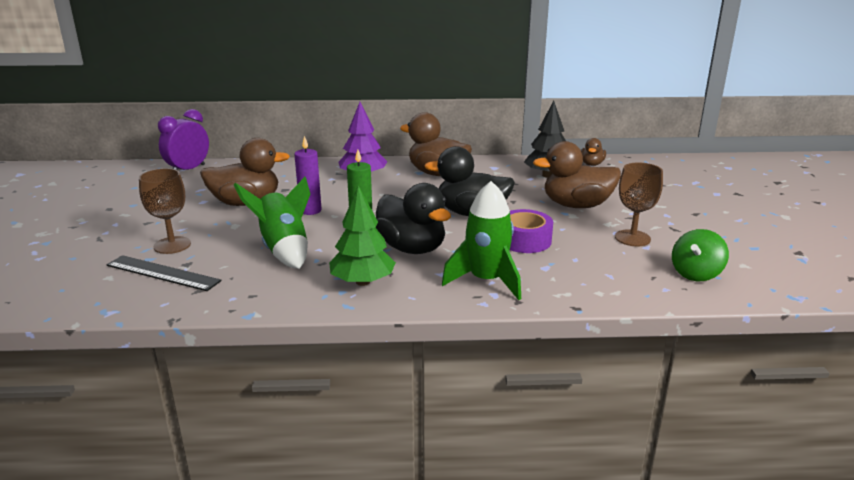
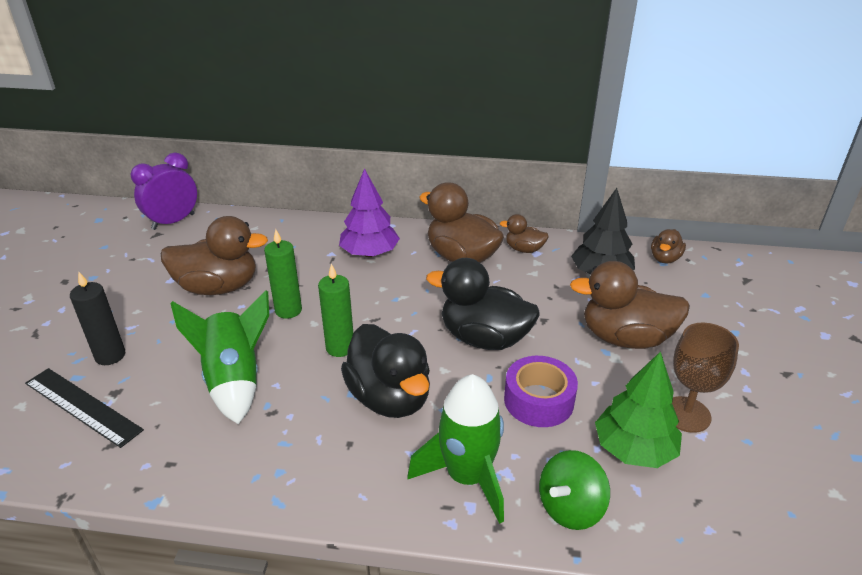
camera: 10 degrees right, 10 degrees up
brown goblet [139,168,191,254] -> black candle [70,272,125,365]
purple candle [294,136,322,215] -> green candle [264,229,302,319]
green tree [329,186,396,286] -> green tree moved to [595,351,682,468]
green spinning top [672,229,729,281] -> green spinning top moved to [539,450,610,530]
none -> brown duck [500,214,549,253]

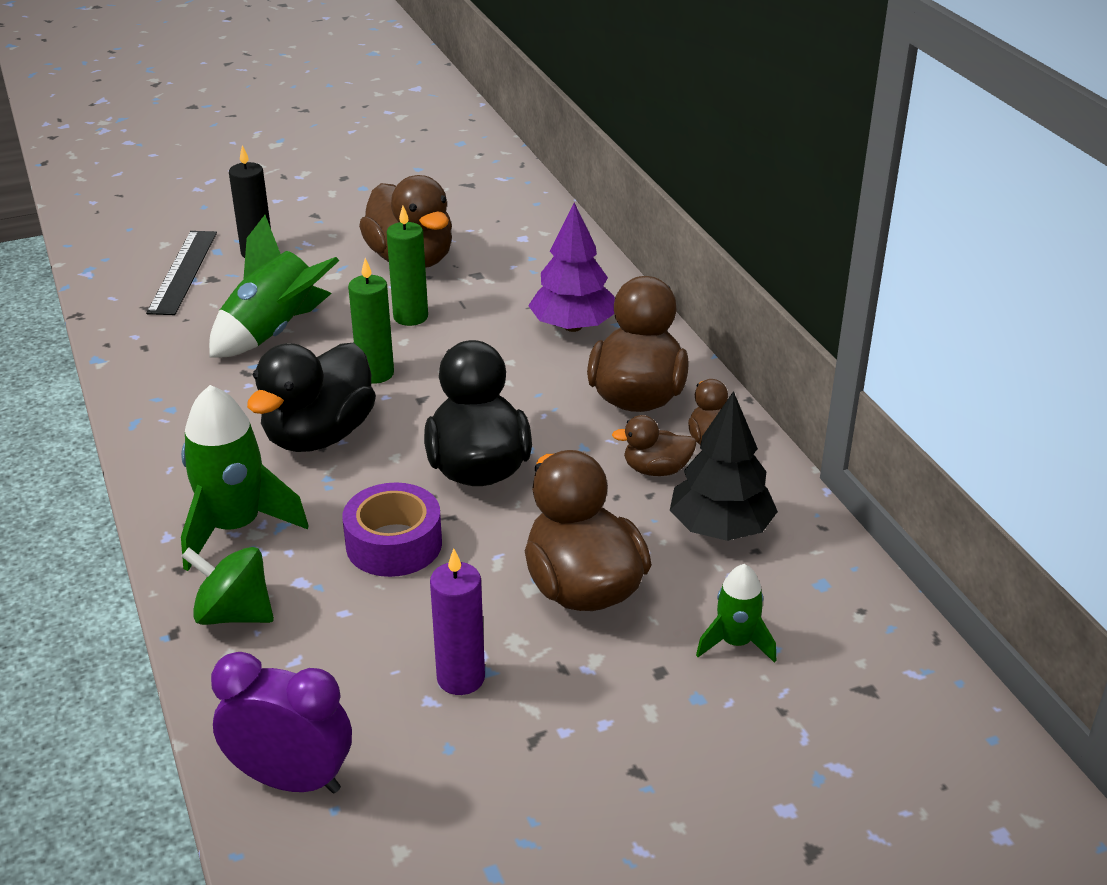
camera: 60 degrees right, 0 degrees up
purple clock [131,152,197,230] -> purple clock moved to [211,652,352,793]
green tree [595,351,682,468] -> none
brown duck [651,229,686,263] -> brown duck moved to [612,415,697,476]
brown goblet [672,323,739,433] -> purple candle [430,549,485,695]
none -> green rocket [696,564,776,663]

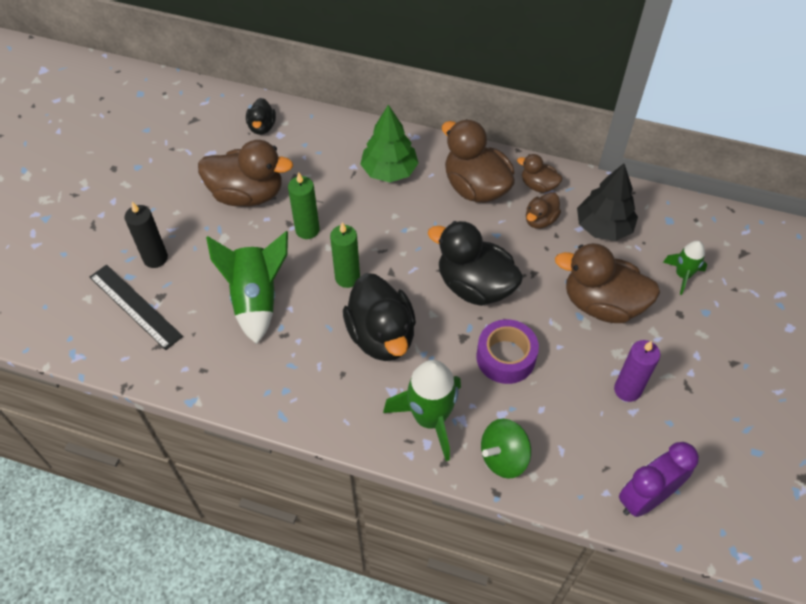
camera: 50 degrees left, 20 degrees up
purple tree [528,202,615,332] -> green tree [360,105,418,182]
none -> black duck [246,98,276,135]

